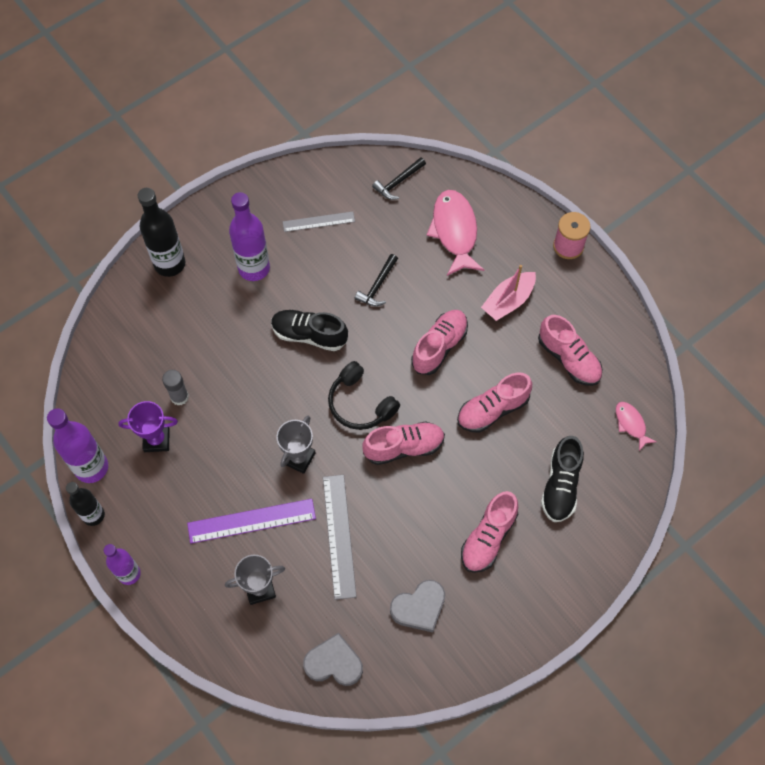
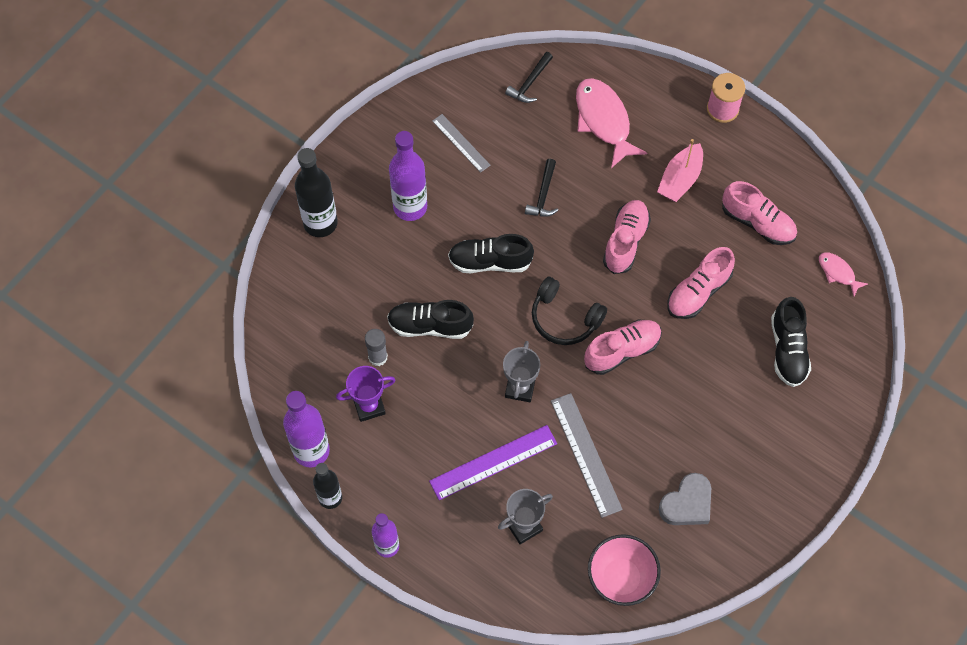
camera: 15 degrees left, 0 degrees up
grey ruler [283,211,355,232] -> grey ruler turned 75 degrees clockwise [432,114,490,173]
grey heart [303,633,363,686] -> pink bowl [588,534,661,606]
pink shoe [461,491,518,573] -> none
none -> black shoe [387,300,474,339]

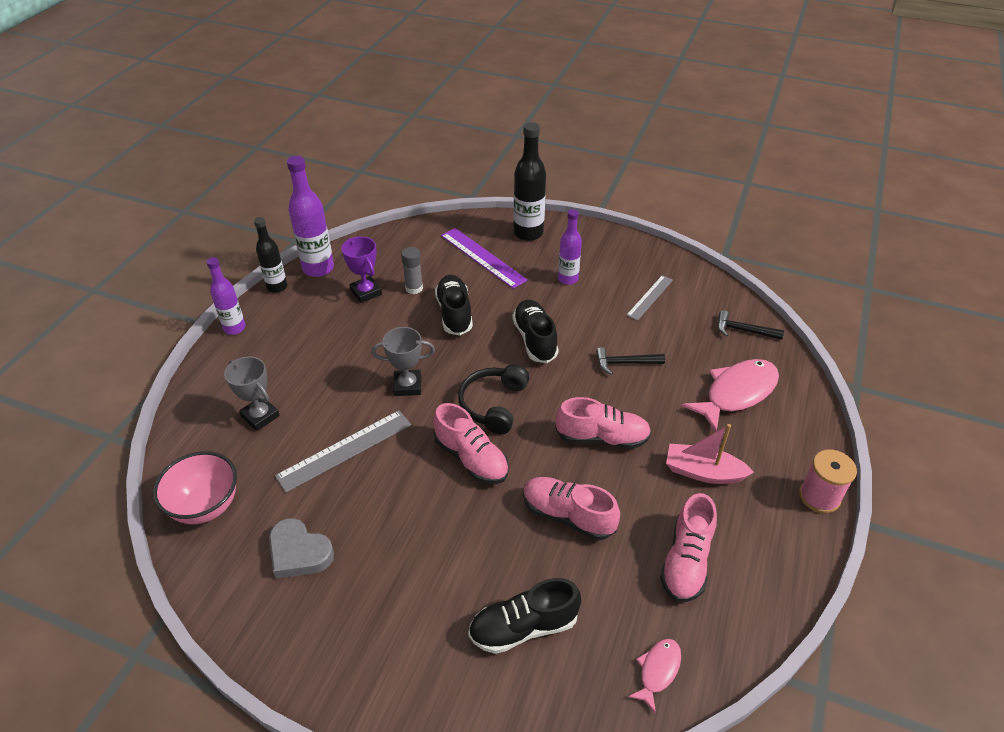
camera: 75 degrees right, 20 degrees down
purple bottle [389,131,427,221] -> purple bottle [558,209,582,285], size x0.64
purple ruler [429,425,557,500] -> purple ruler moved to [441,228,528,289]

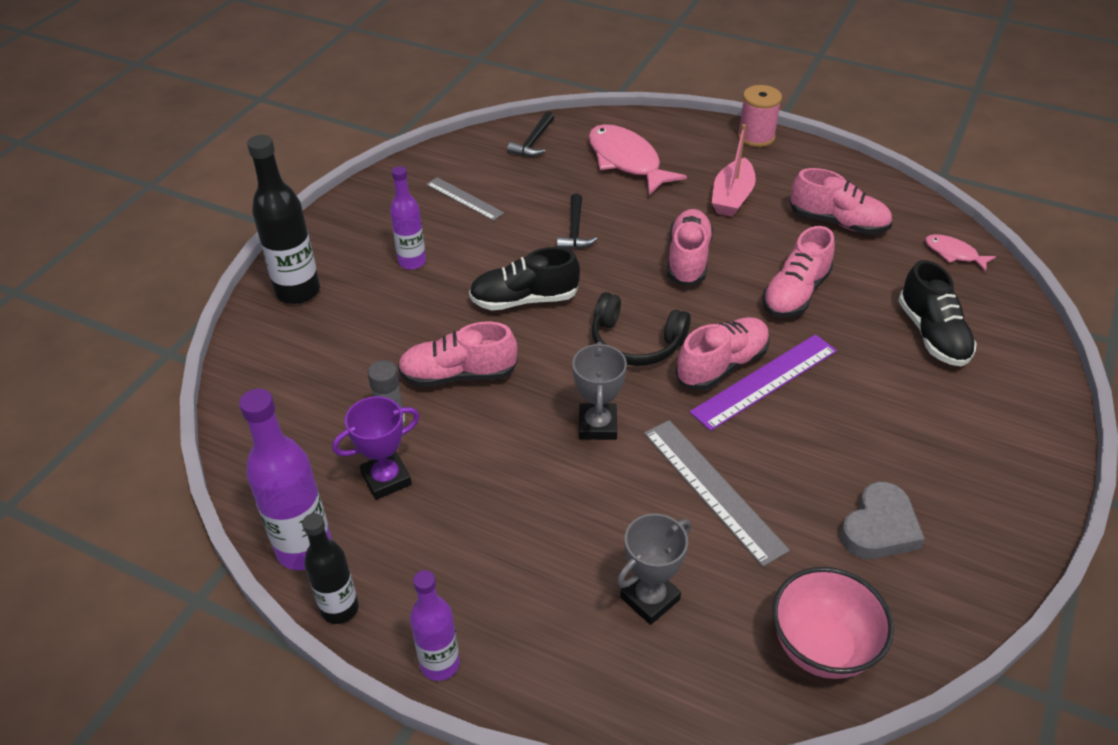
camera: 85 degrees left, 0 degrees up
black shoe [435,275,473,335] -> pink shoe [398,322,518,387]
purple ruler [441,228,528,289] -> purple ruler moved to [690,334,837,431]

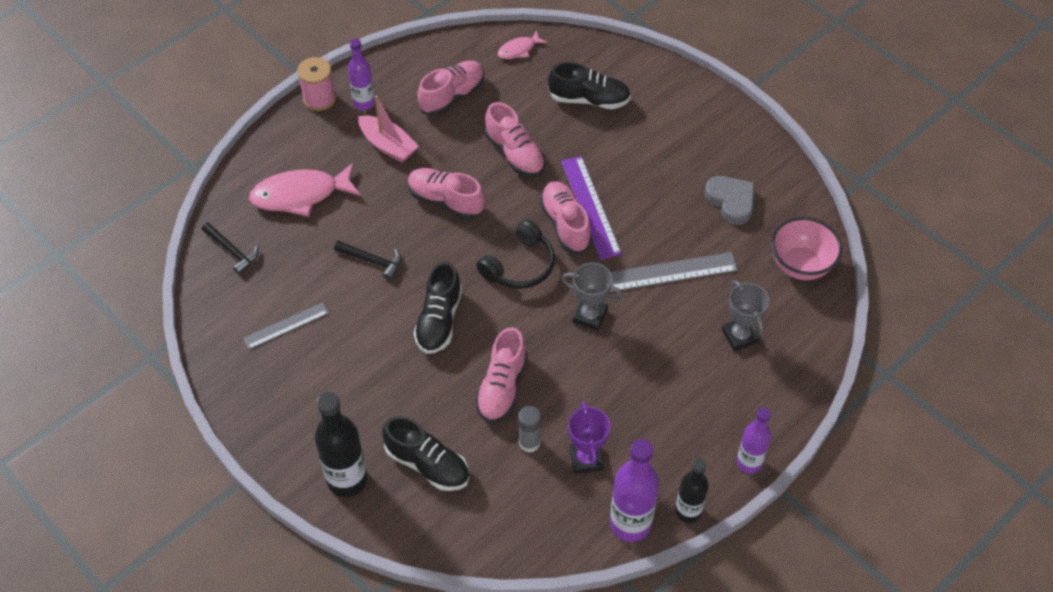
camera: 70 degrees left, 10 degrees up
purple bottle [390,166,426,270] -> purple bottle moved to [348,39,375,110]
none -> black shoe [382,416,469,491]

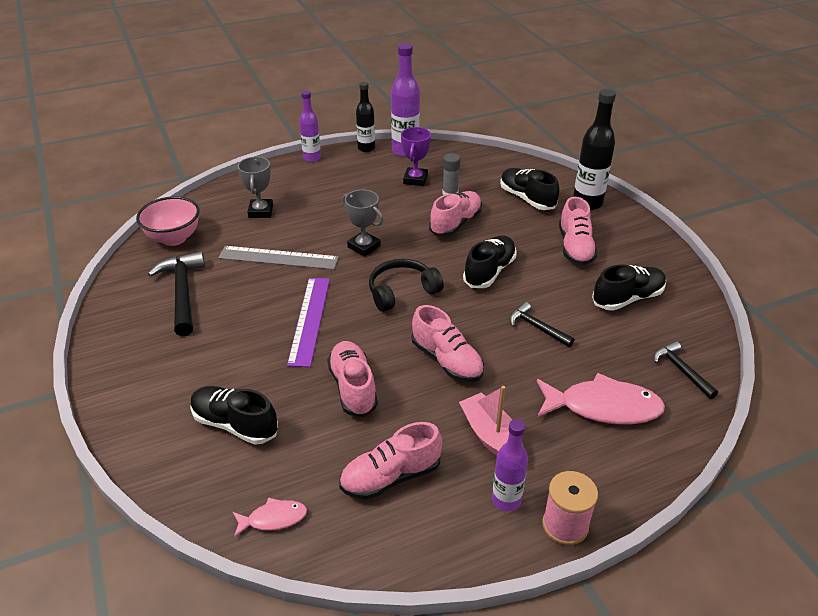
camera: 160 degrees left, 15 degrees down
grey ruler [243,302,329,349] -> black shoe [592,264,666,311]
pink shoe [540,181,592,253] -> pink shoe moved to [559,197,597,266]
grey heart [705,176,755,225] -> black hammer [148,251,205,336]

